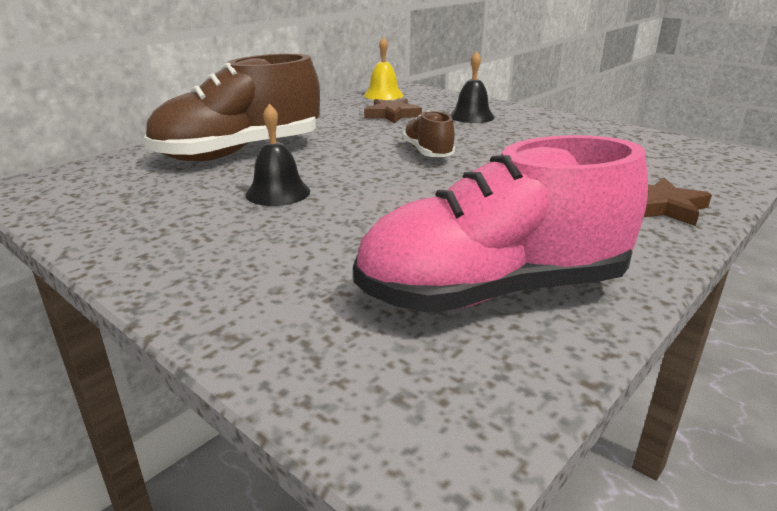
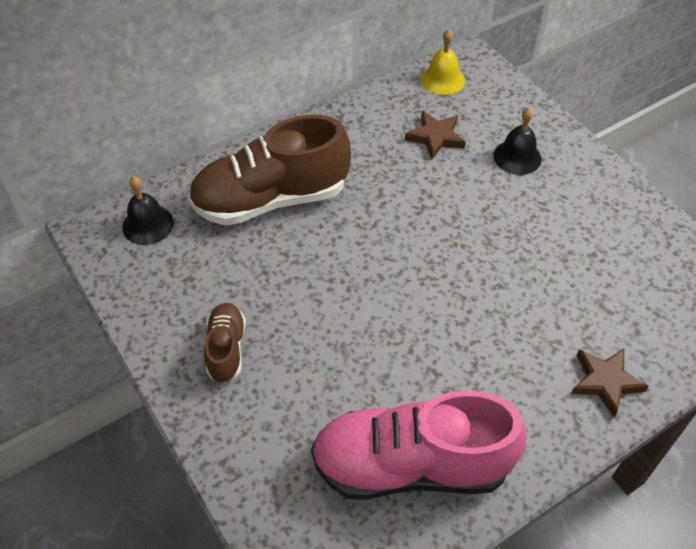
camera: 15 degrees right, 25 degrees up
black bell [246,104,310,206] -> black bell moved to [122,176,174,245]
brown shoe [402,110,455,157] -> brown shoe moved to [204,303,246,383]

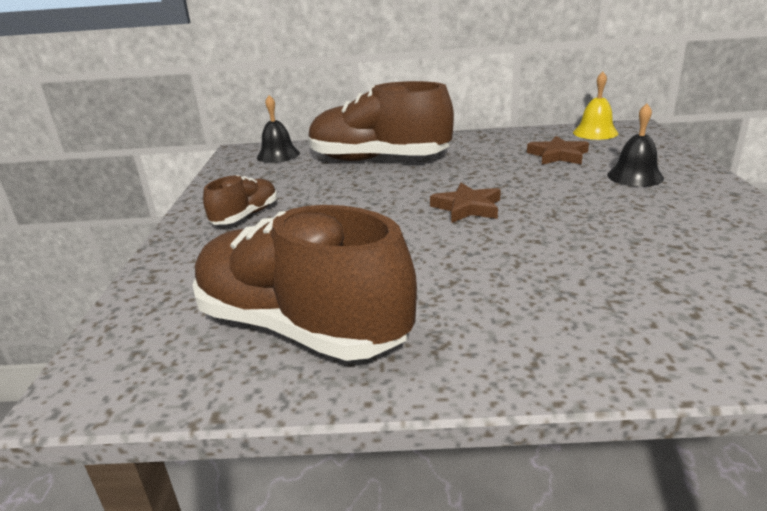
camera: 35 degrees right, 25 degrees down
pink shoe [311,390,527,500] -> brown shoe [192,205,417,361]
brown star [571,349,649,417] -> brown star moved to [430,183,501,223]

